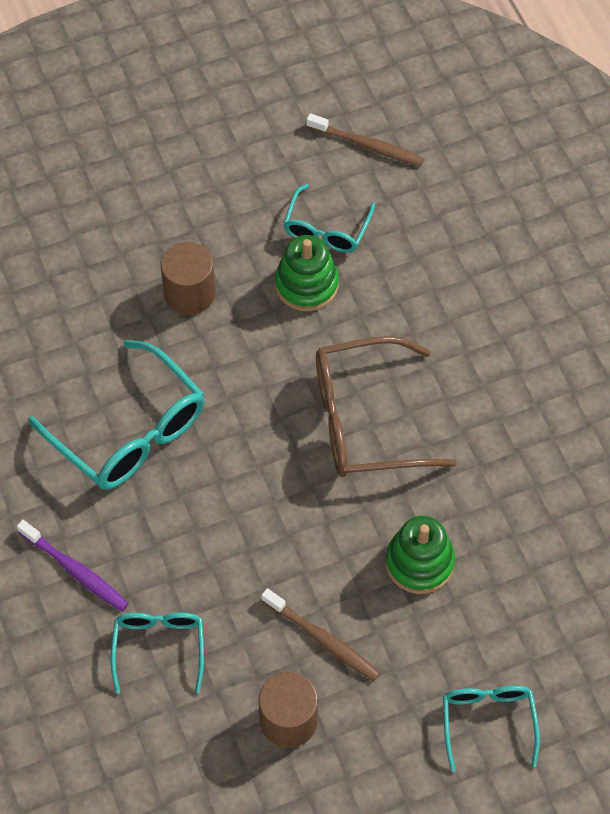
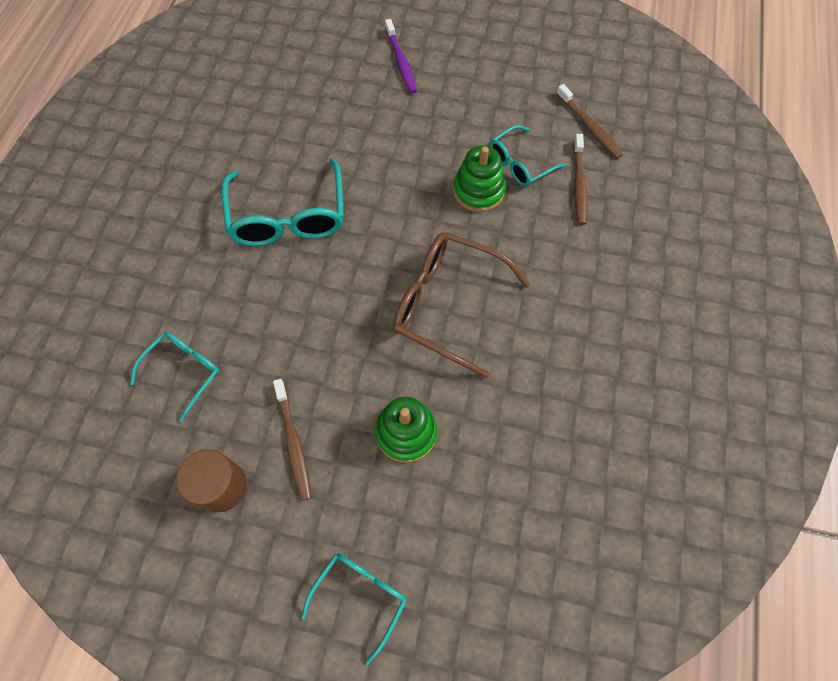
camera: 35 degrees right, 5 degrees up
purple toothbrush [17,520,129,612] -> purple toothbrush moved to [385,19,417,94]
brown cylinder [161,242,215,315] -> none
none -> brown toothbrush [573,134,588,225]

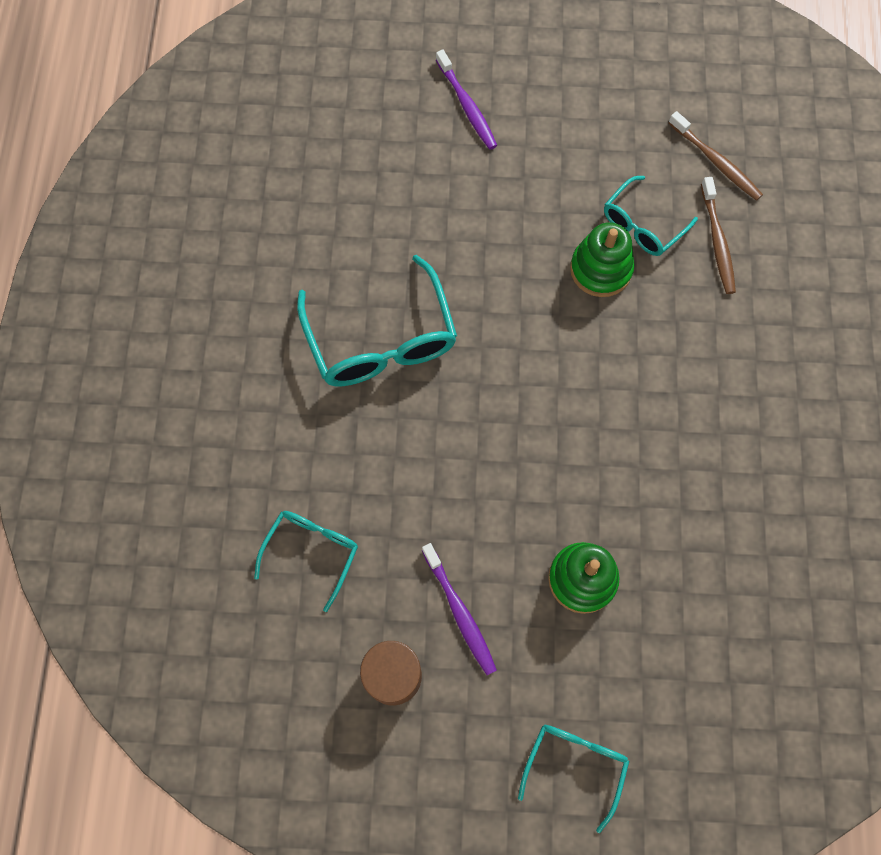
camera: 10 degrees left, 5 degrees up
brown toothbrush [273,379,312,501] -> purple toothbrush [422,543,497,675]
brown glasses [393,232,530,378] -> none

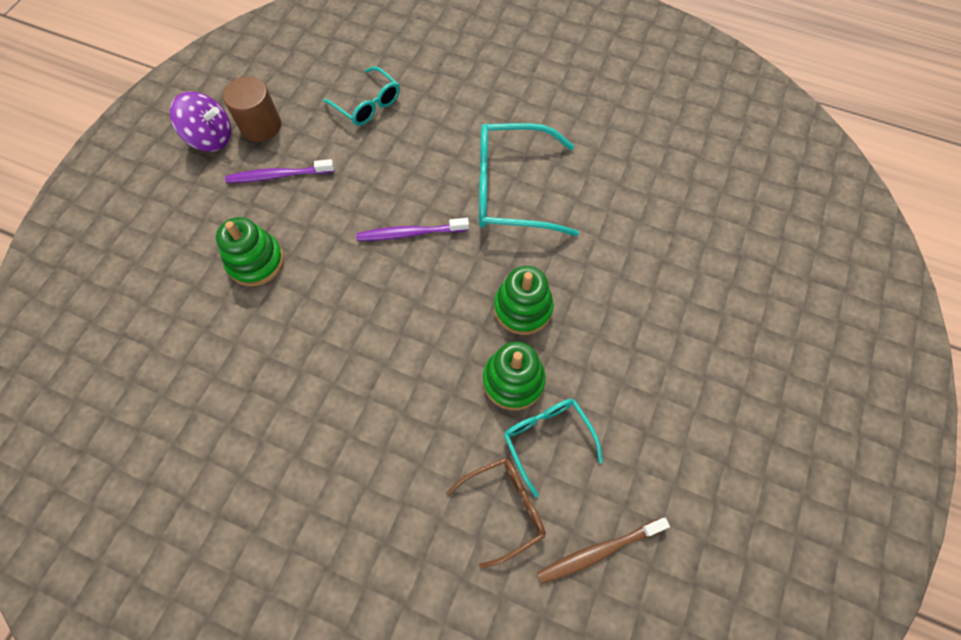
camera: 110 degrees right, 5 degrees down
purple toothbrush [436,50,497,150] -> purple toothbrush moved to [356,218,469,241]
turquoise glasses [518,725,629,833] -> none
brown toothbrush [701,177,736,294] -> brown glasses [446,458,546,569]
none -> purple spinning top [170,91,231,151]
none -> green stacking toy [494,266,554,335]

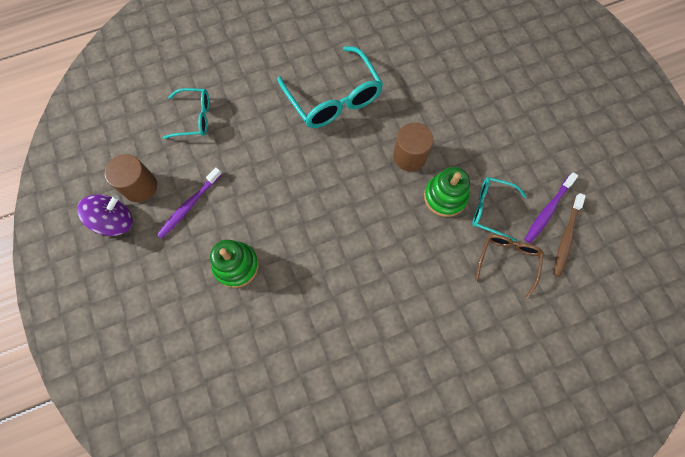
camera: 45 degrees left, 5 degrees up
purple toothbrush [356,218,469,241] -> purple toothbrush moved to [524,172,578,243]
turquoise glasses [479,123,579,236] -> turquoise glasses turned 75 degrees counterclockwise [277,46,383,128]
green stacking toy [494,266,554,335] -> brown cylinder [393,123,433,171]

